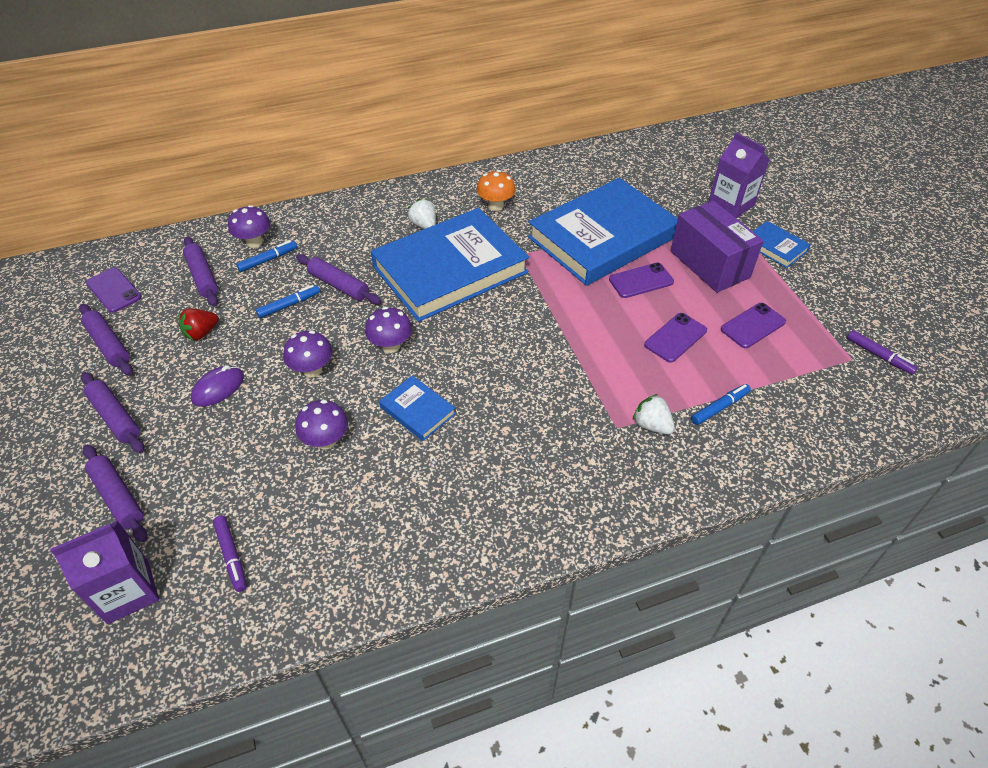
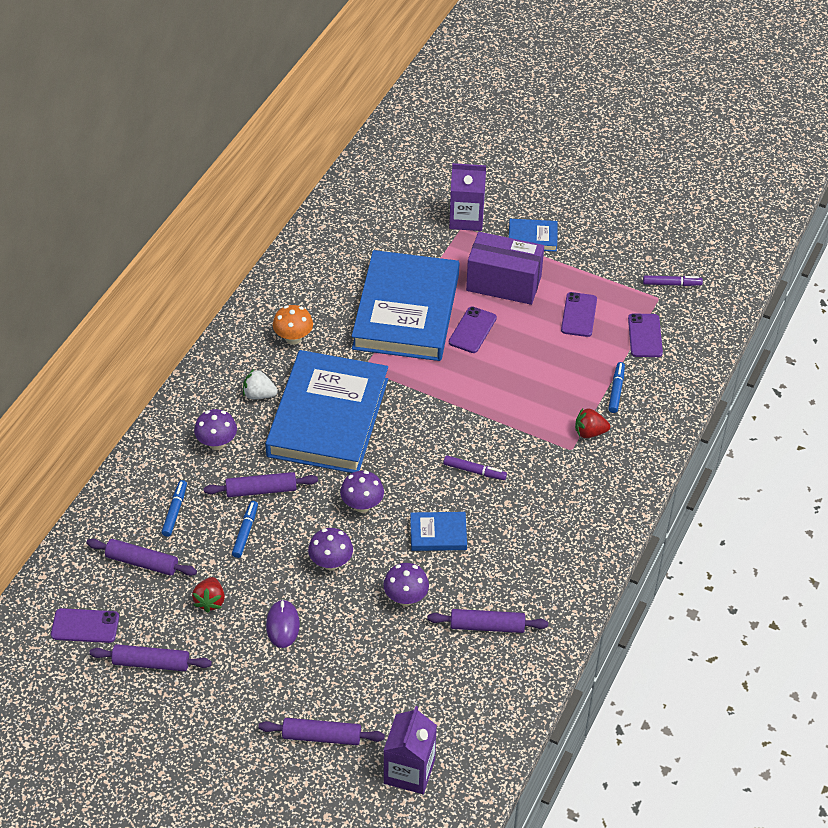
camera: 45 degrees left, 0 degrees up
purple rolling pin [81,372,144,453] -> purple rolling pin moved to [427,609,548,633]
purple marker [213,516,247,592] -> purple marker moved to [443,455,507,480]
purple mushroom [228,205,270,248] -> purple mushroom moved to [194,409,237,450]
white strawberry [633,394,675,435] -> red strawberry [575,408,610,438]
purple phone [644,313,707,363] -> purple phone moved to [628,313,663,357]

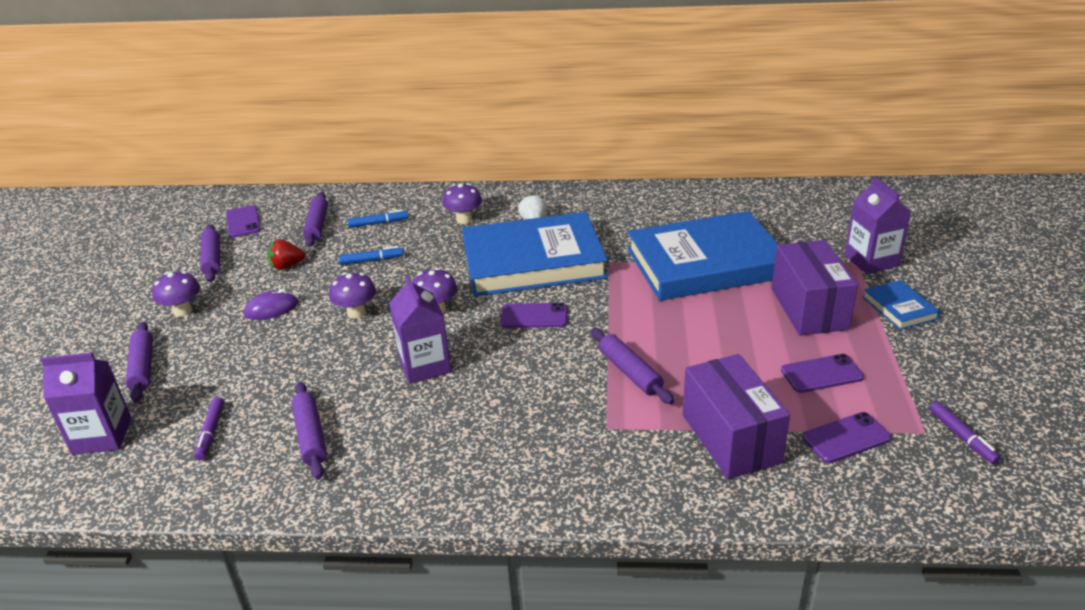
camera: 70 degrees right, 15 degrees down
purple rolling pin [204,472,318,497] -> purple rolling pin moved to [591,328,674,404]
orange mushroom [273,305,313,345] -> none
purple mushroom [383,563,429,606] -> purple mushroom moved to [152,271,200,317]
blue book [410,512,467,551] -> purple carton [389,275,451,384]
purple marker [443,455,507,480] -> purple marker moved to [194,397,224,460]
purple phone [449,306,497,353] -> purple phone moved to [500,303,567,328]
red strawberry [575,408,610,438] -> none
blue marker [608,362,625,413] -> purple box [683,354,790,479]

